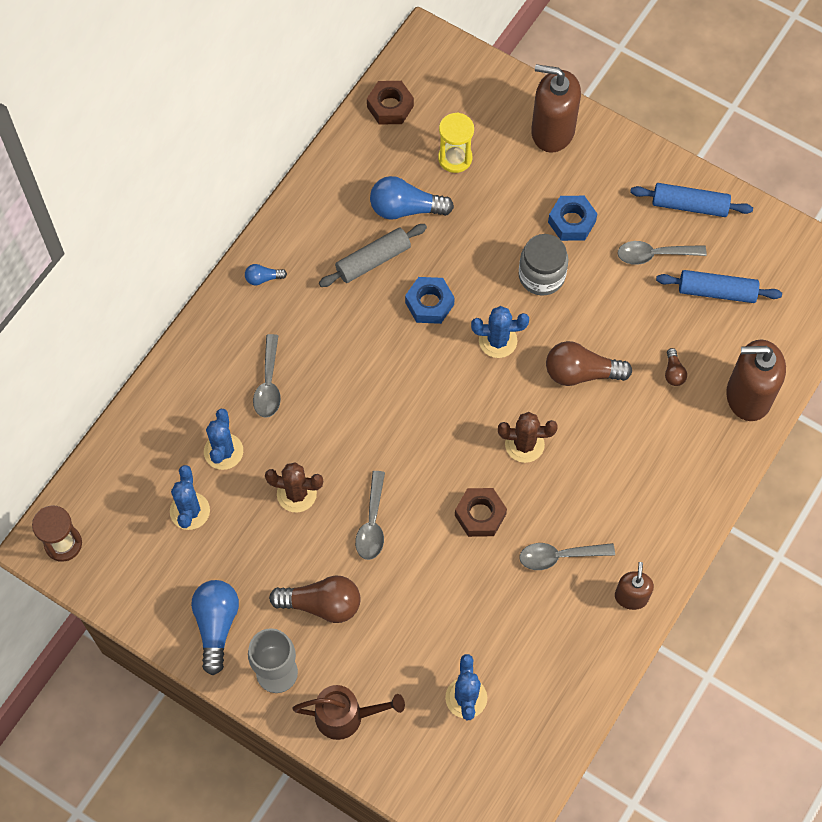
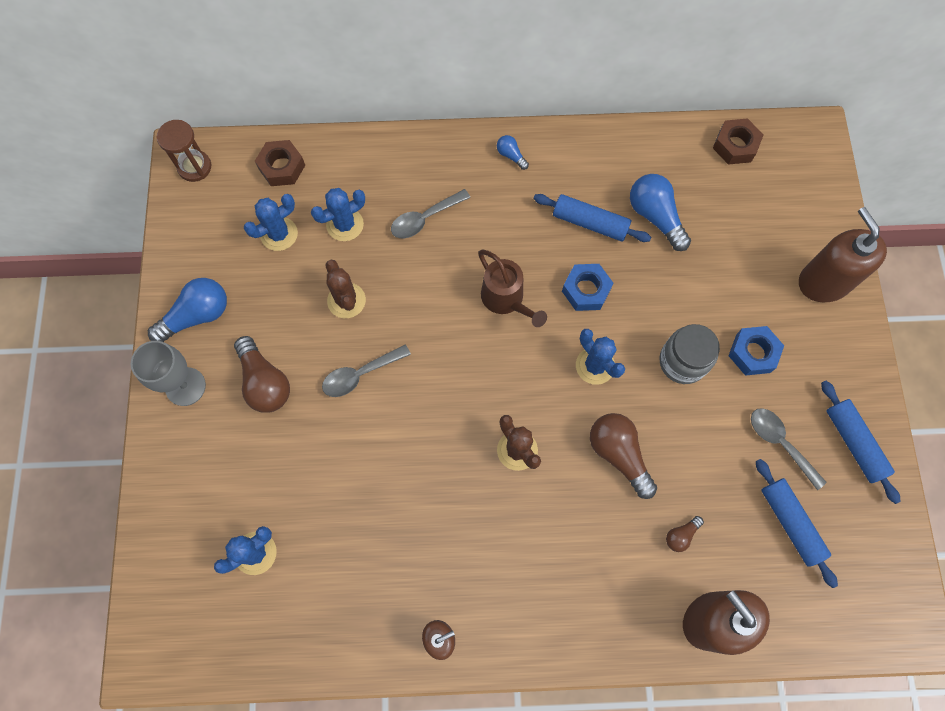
camera: 55 degrees right, 5 degrees up
brown watering can [292,685,405,740] -> brown watering can moved to [478,249,547,327]
grey rolling pin [319,224,427,287] -> blue rolling pin [534,194,651,242]
yellow hourglass [438,112,474,173] -> none
brown nut [455,488,507,537] -> brown nut moved to [255,140,305,186]
grey spoon [519,543,615,570] -> none

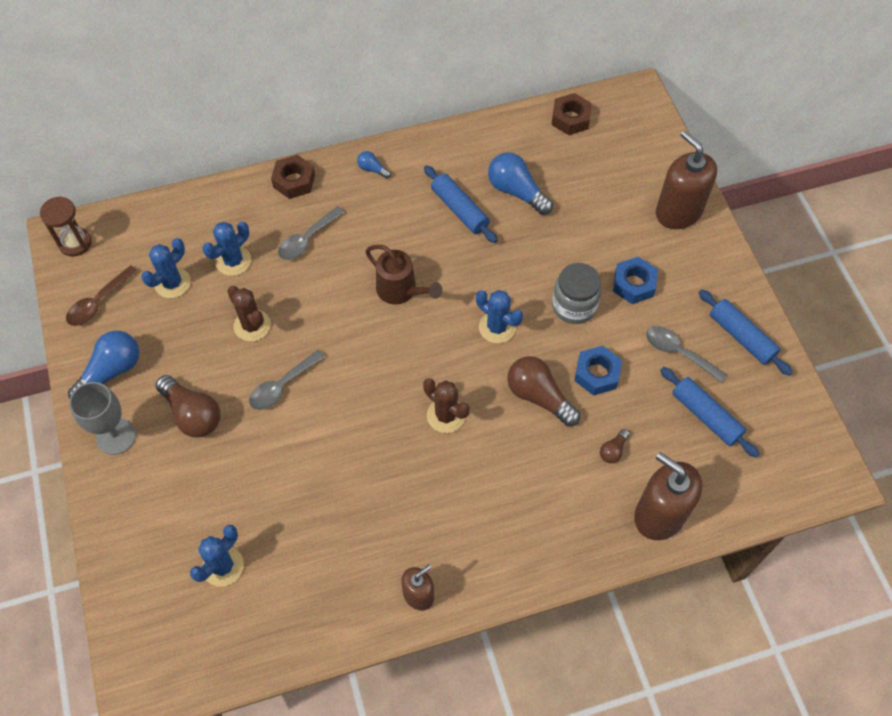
camera: 15 degrees left, 10 degrees down
brown nut [255,140,305,186] -> brown nut moved to [271,155,315,199]
blue rolling pin [534,194,651,242] -> blue rolling pin turned 45 degrees clockwise [424,165,498,243]
blue nut [562,264,613,311] -> blue nut moved to [574,346,622,396]
none -> brown spoon [66,265,138,326]

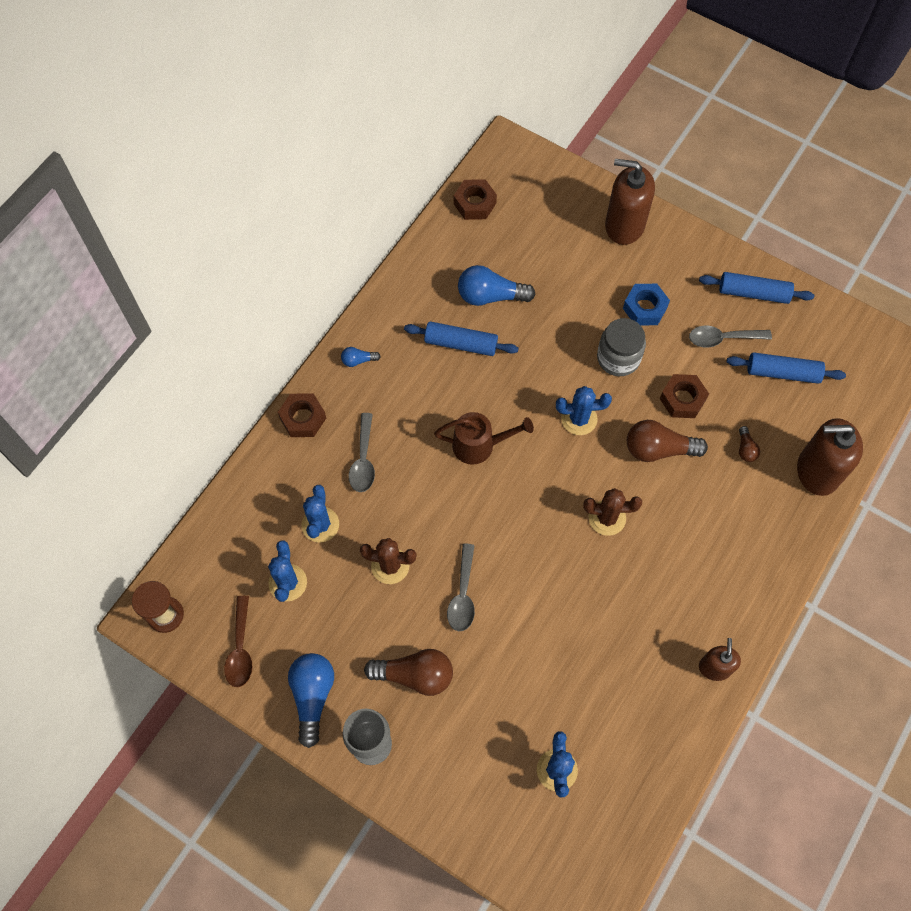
camera: 40 degrees left, 5 degrees up
blue nut [574,346,622,396] -> brown nut [660,374,709,418]

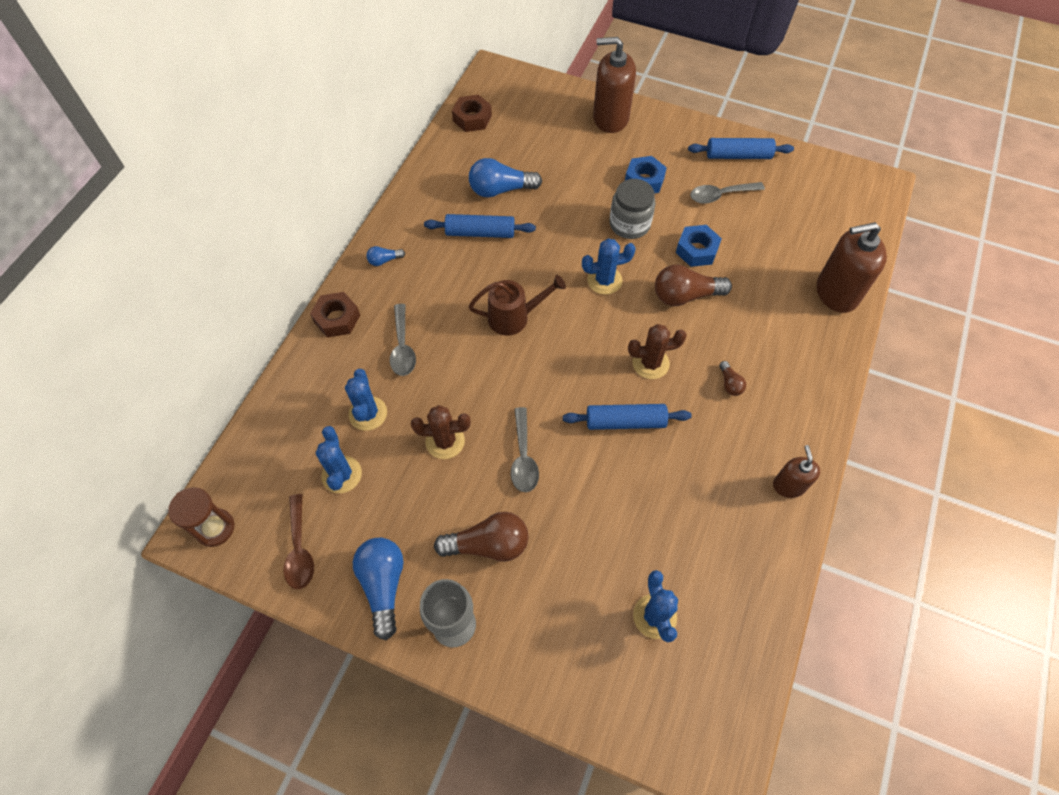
camera: 10 degrees left, 5 degrees down
brown nut [660,374,709,418] -> blue nut [676,225,722,267]
blue rolling pin [726,352,846,384] -> blue rolling pin moved to [563,404,692,430]
brown light bulb [739,426,760,462] -> brown light bulb moved to [719,361,746,396]

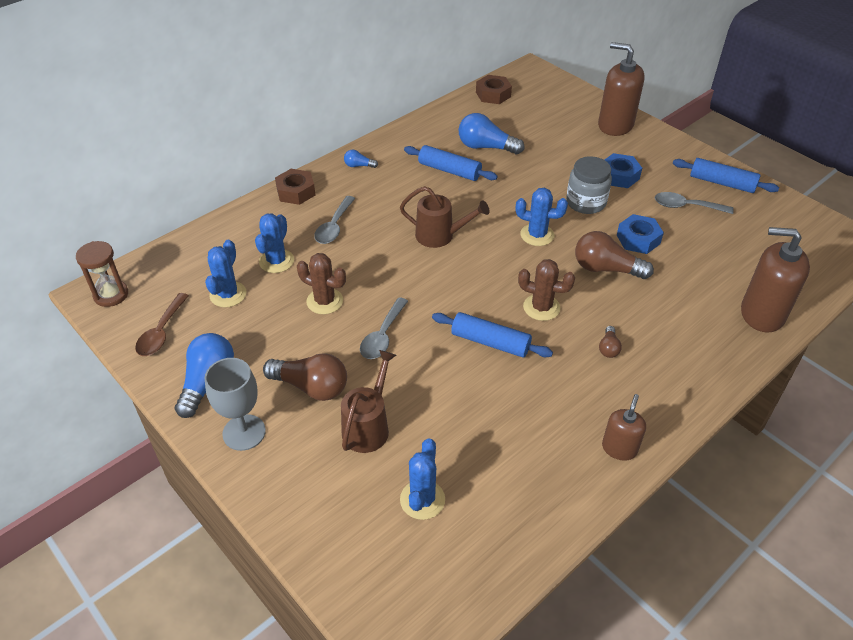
camera: 25 degrees right, 15 degrees down
none -> brown watering can [341,350,396,453]

